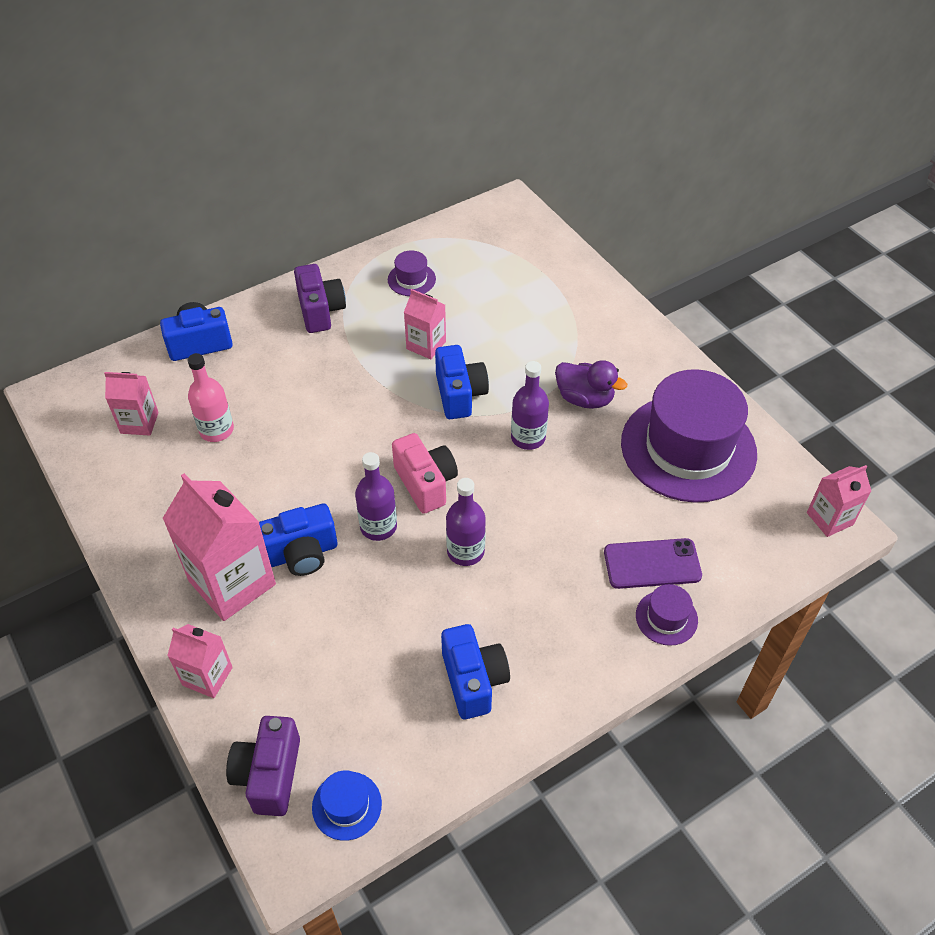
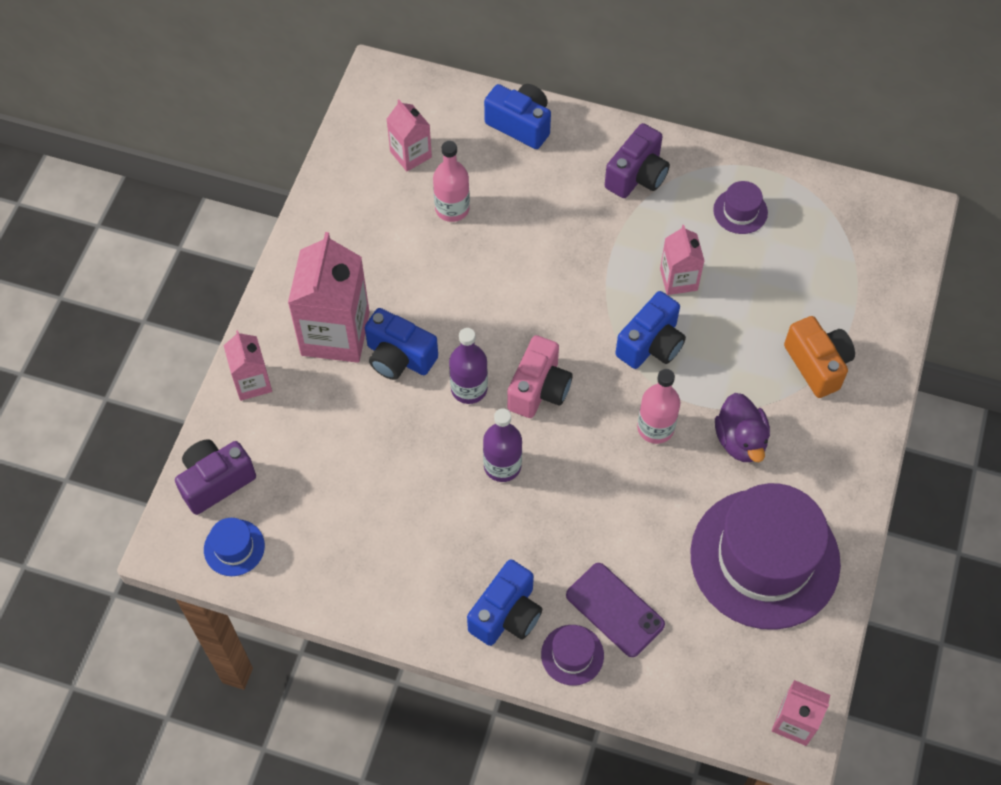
camera: 50 degrees right, 10 degrees up
blue camera [441,624,510,719] -> blue camera moved to [467,559,542,646]
purple bottle [511,361,549,450] -> pink bottle [637,369,680,444]
none -> orange camera [784,316,855,398]

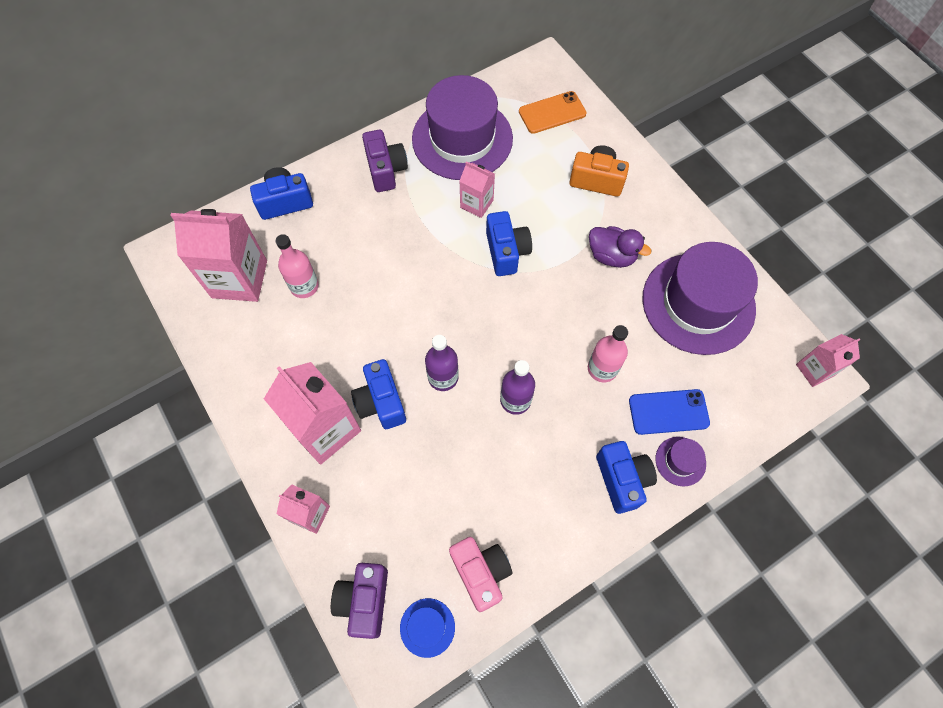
camera: 50 degrees left, 5 degrees up
blue camera [365,308,438,380] -> blue camera turned 90 degrees clockwise [351,359,406,429]
pink carton [387,100,432,171] -> pink carton [170,209,267,302], size x1.83
pink camera [507,335,572,418] -> pink camera moved to [449,537,513,612]
purple phone [566,563,665,657] -> blue phone [629,389,710,435]
pink bottle [637,369,680,444] -> pink bottle moved to [588,325,628,382]
purple hat [713,181,768,234] -> purple hat [412,75,513,180], size x2.45
none -> orange phone [519,91,587,134]

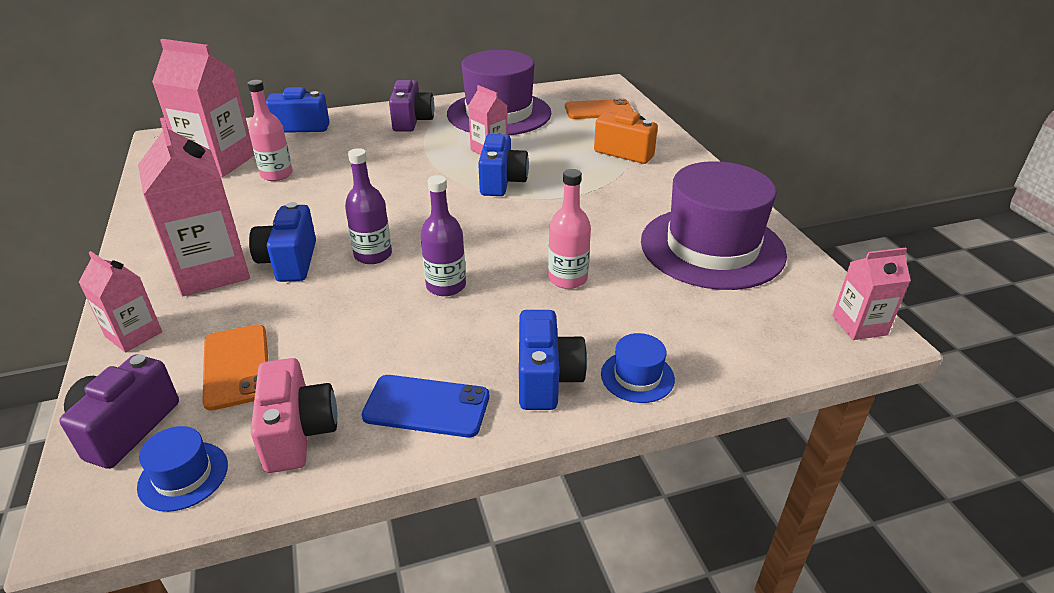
camera: 15 degrees right, 30 degrees down
purple duck [589,226,651,268] -> none
blue phone [629,389,710,435] -> blue phone moved to [362,375,489,437]
purple hat [656,437,706,487] -> blue hat [601,333,675,403]
none -> orange phone [202,324,268,411]

